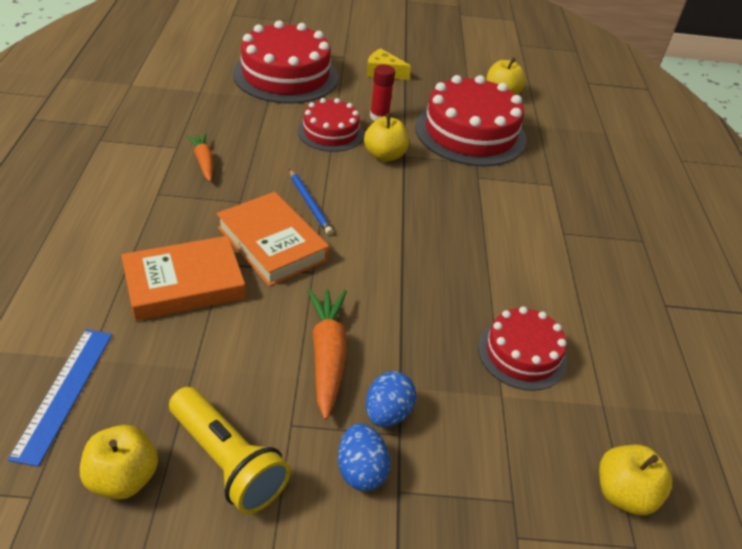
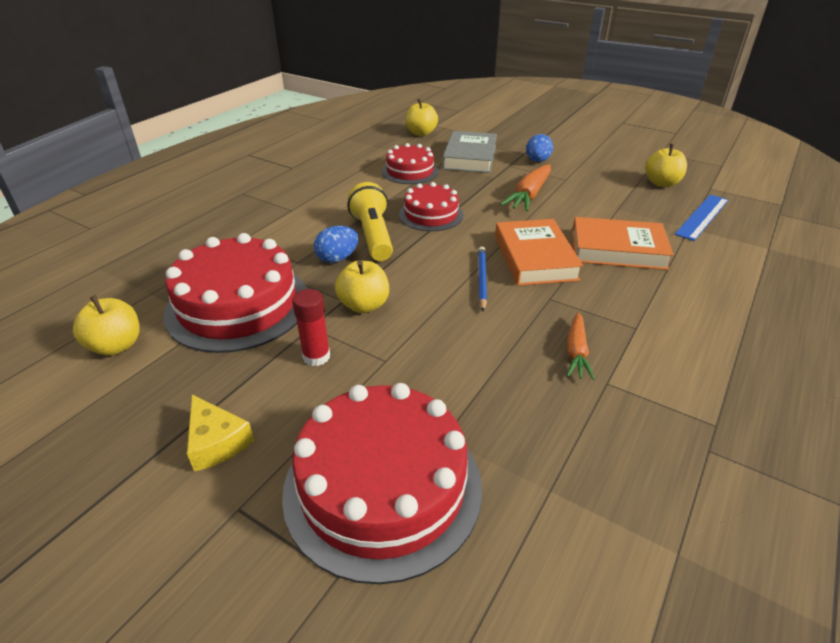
camera: 145 degrees left, 5 degrees down
yellow flashlight [169,387,291,514] -> yellow flashlight moved to [347,182,393,261]
red cake [298,98,364,152] -> red cake moved to [399,182,463,231]
blue egg [366,371,416,427] -> blue egg moved to [314,226,358,263]
none -> grey book [442,131,497,173]

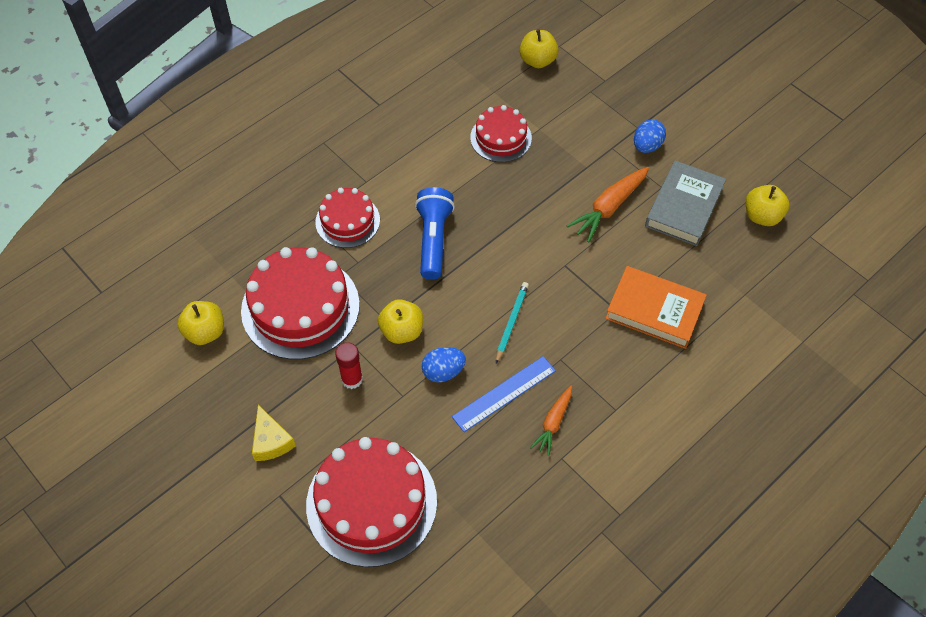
camera: 15 degrees right, 20 degrees up
blue egg [314,226,358,263] -> blue egg moved to [422,347,466,382]
yellow flashlight [347,182,393,261] -> blue flashlight [415,187,455,280]
red cake [399,182,463,231] -> red cake moved to [315,188,380,248]
grey book [442,131,497,173] -> grey book moved to [645,160,726,246]
blue pencil [478,246,487,312] -> turquoise pencil [496,282,529,363]
orange book [495,219,583,286] -> none
blue ruler [674,195,728,241] -> blue ruler moved to [452,356,556,432]

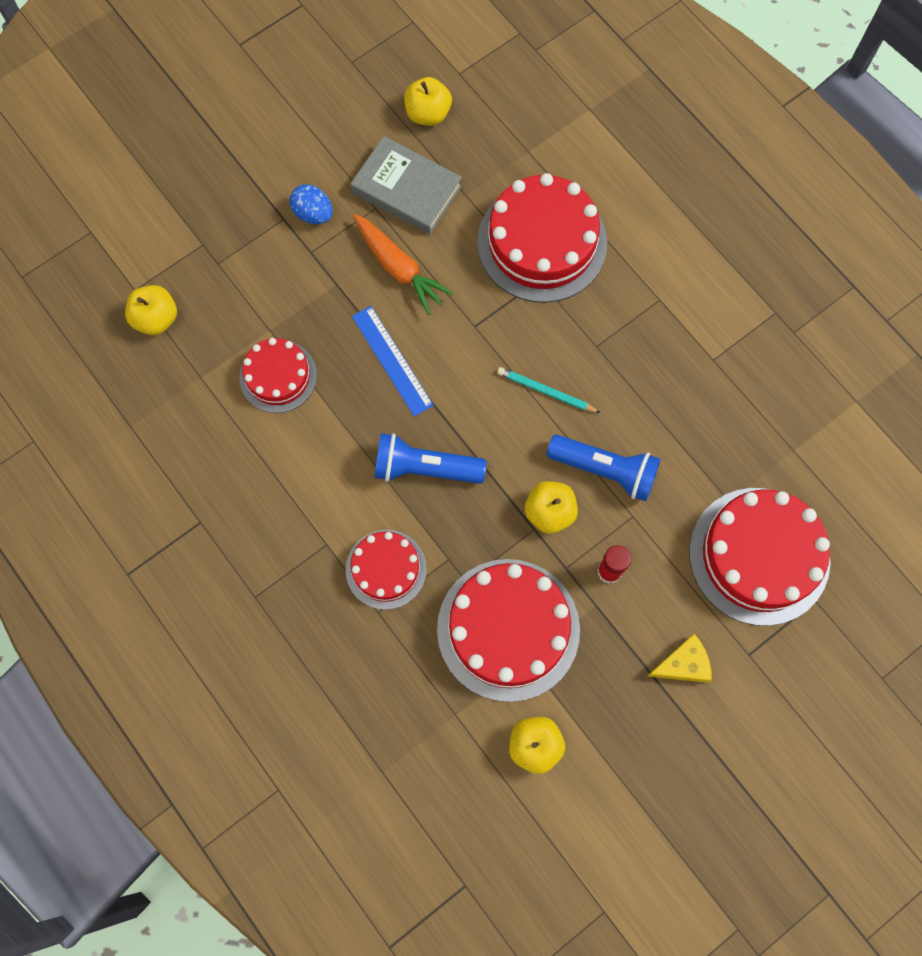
camera: 85 degrees left, 15 degrees up
blue egg [422,347,466,382] -> blue flashlight [546,435,661,501]
blue ruler [452,356,556,432] -> blue ruler moved to [352,306,434,416]
orange carrot [530,386,572,456] -> none
orange book [605,266,707,349] -> red cake [477,173,607,303]

